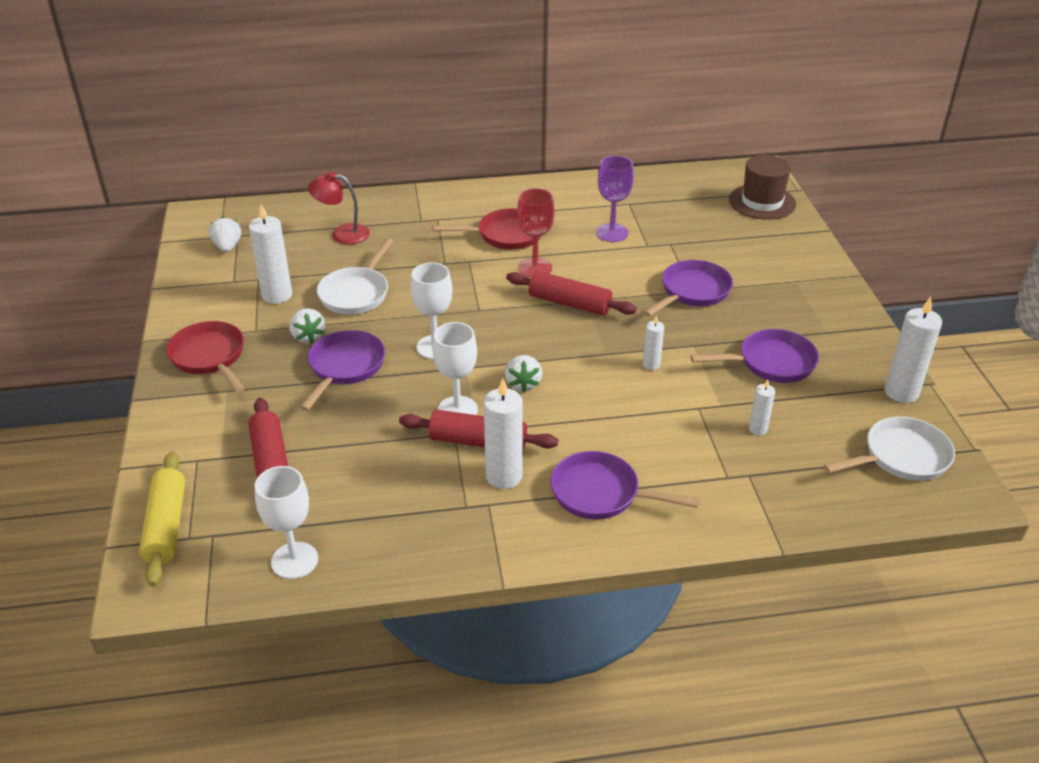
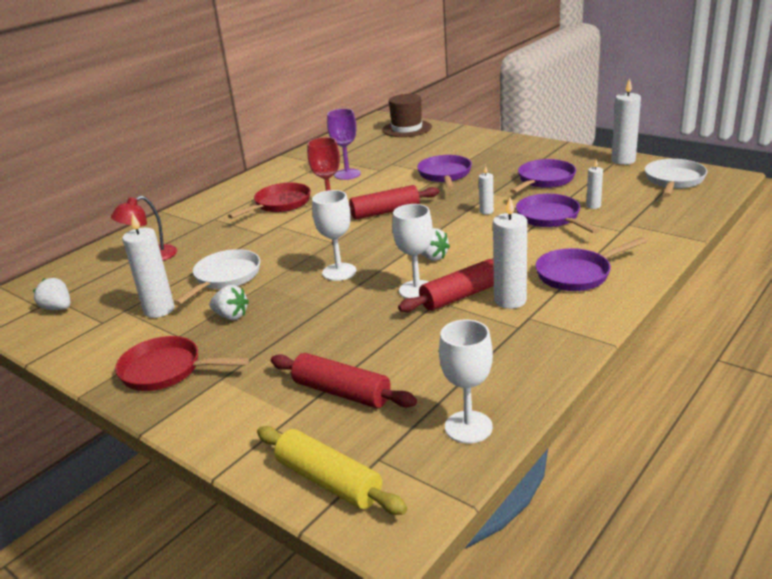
camera: 40 degrees left, 10 degrees down
purple pan [300,330,385,411] -> purple pan moved to [516,194,600,233]
white pan [317,238,393,314] -> white pan turned 135 degrees counterclockwise [173,249,260,305]

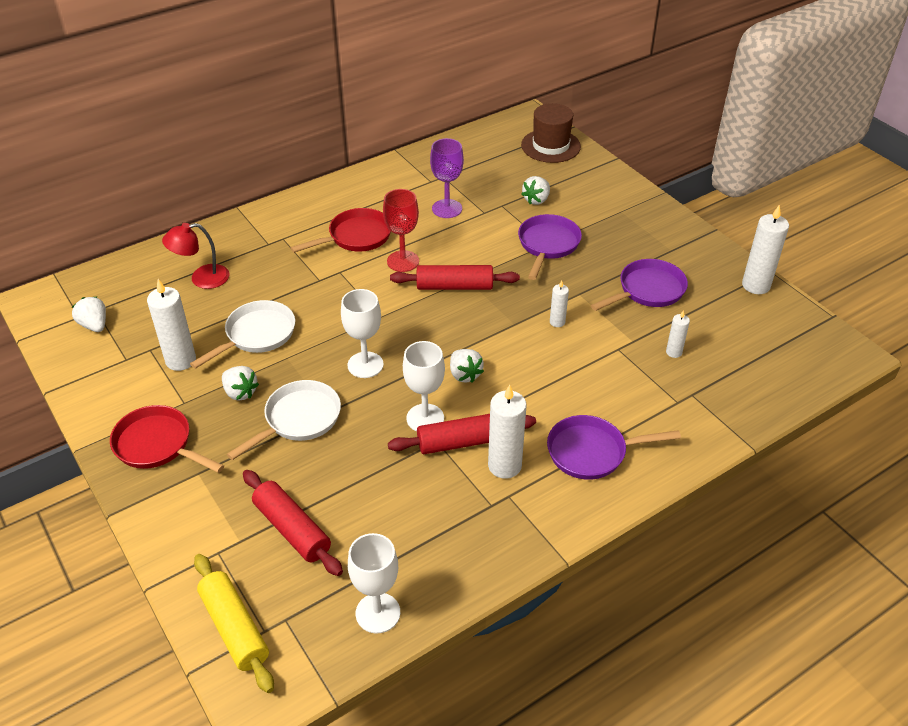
camera: 15 degrees right, 15 degrees up
purple pan [516,194,600,233] -> none
white pan [645,159,707,197] -> white pan moved to [227,380,341,460]
none -> white strawberry [521,176,550,205]

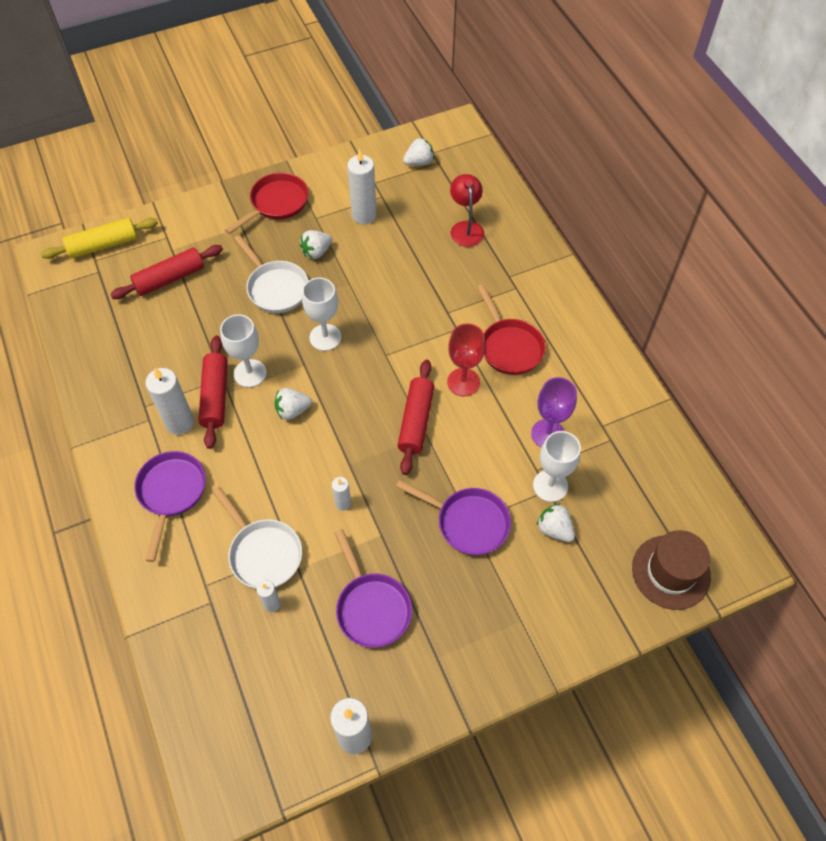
camera: 100 degrees right, 15 degrees up
white pan [190,300,295,369] -> white pan moved to [212,487,302,589]
white goblet [348,533,400,633] -> white goblet moved to [533,431,581,502]

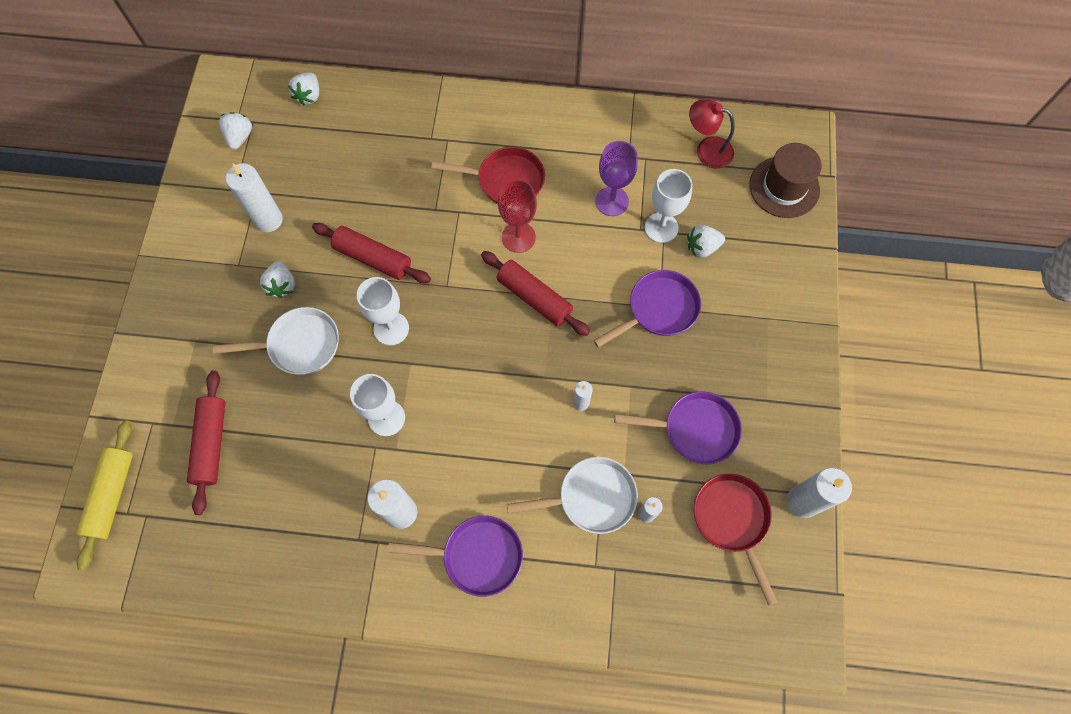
camera: 60 degrees left, 10 degrees up
purple pan [134,451,206,562] -> purple pan turned 150 degrees clockwise [388,516,523,597]
red rolling pin [198,335,228,449] -> red rolling pin moved to [312,223,431,283]
red pan [225,173,308,234] -> red pan moved to [694,474,777,606]
white strawberry [275,388,312,420] -> white strawberry moved to [288,72,319,105]
red lamp [450,174,484,247] -> red lamp moved to [689,99,735,168]

